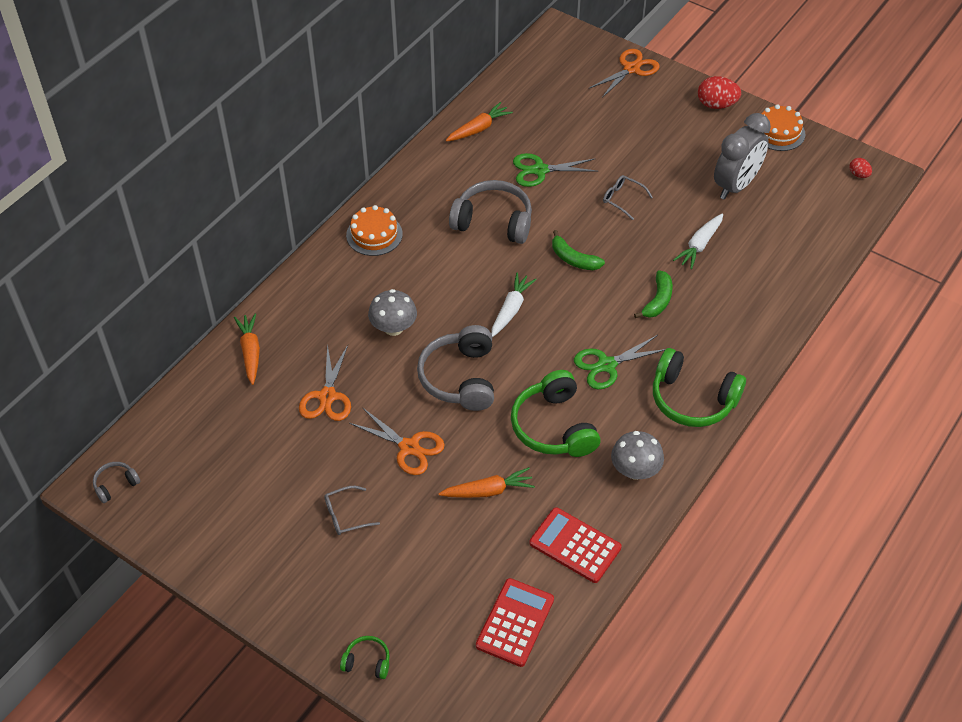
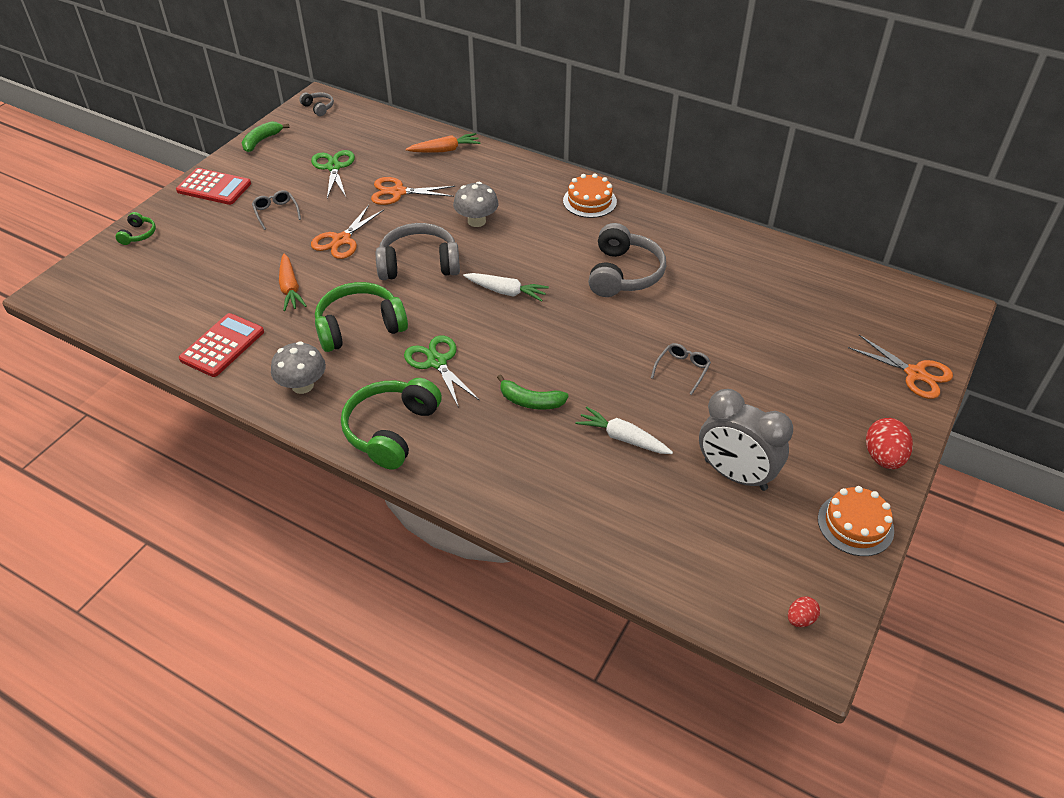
camera: 85 degrees right, 5 degrees down
orange carrot [446,102,513,141] -> none
red calculator [476,578,554,667] -> red calculator moved to [176,168,251,205]
green scissors [513,153,599,187] -> green scissors moved to [311,150,355,198]
green banana [552,230,605,270] -> green banana moved to [242,121,289,152]

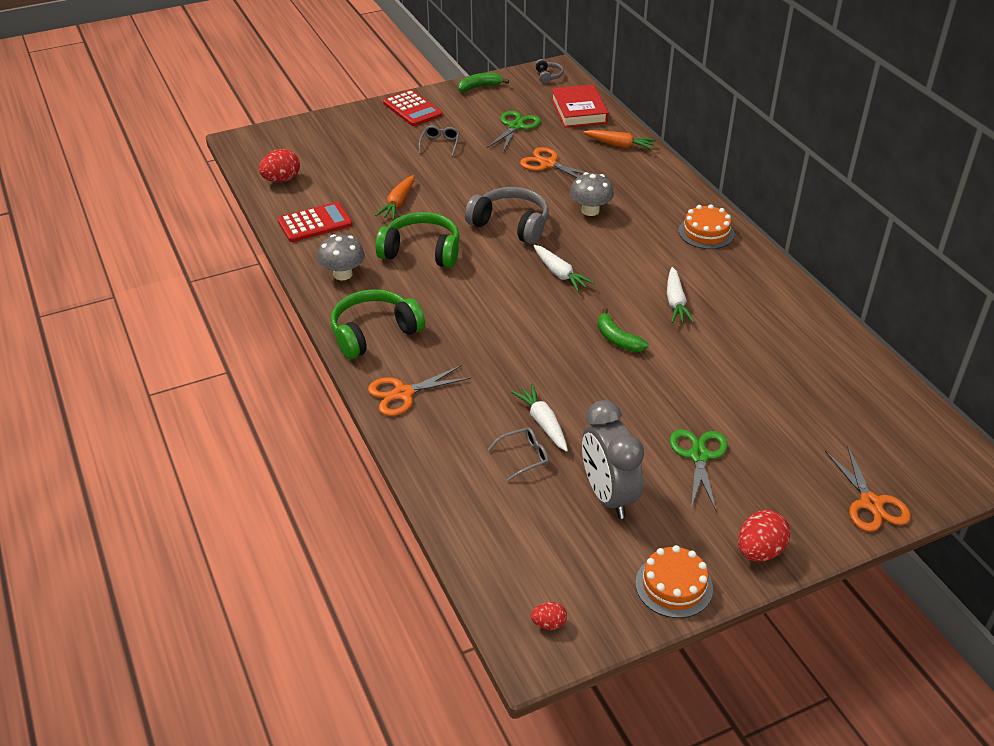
camera: 35 degrees right, 5 degrees down
green headphones [116,212,156,245] -> none
orange scissors [311,205,384,259] -> orange scissors moved to [368,365,471,416]
green scissors [404,335,480,408] -> green scissors moved to [670,429,728,511]
green banana [497,374,569,410] -> green banana moved to [598,308,649,352]
grey headphones [588,223,666,297] -> white carrot [667,267,694,323]
grey glasses [651,343,711,395] -> grey glasses moved to [488,427,549,482]
none -> red egg [259,149,300,182]
none -> red book [551,84,608,128]

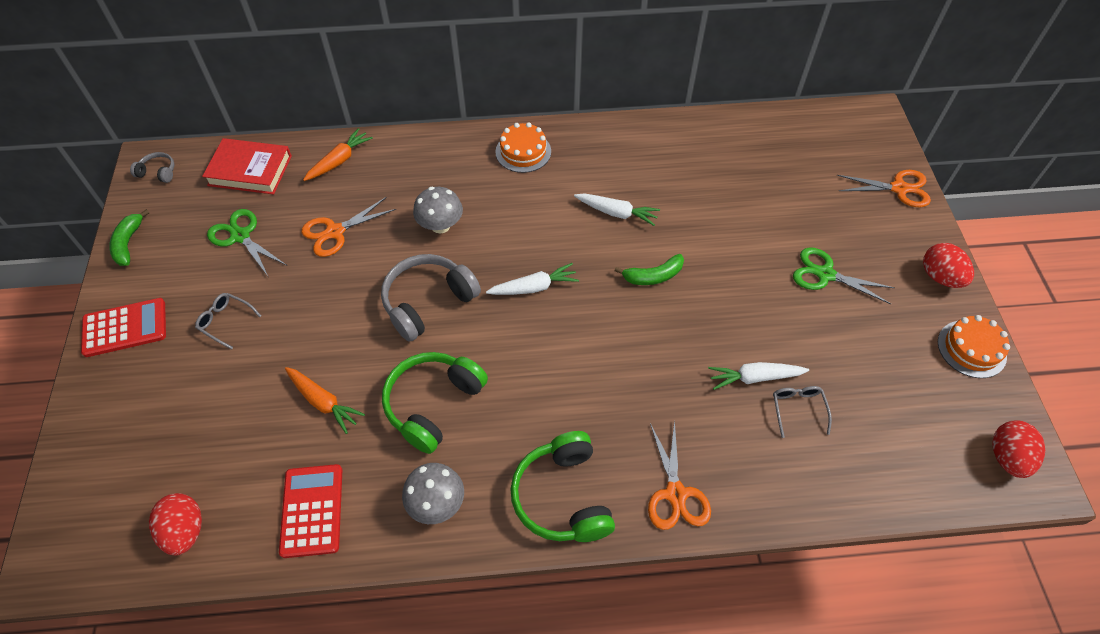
camera: 70 degrees left, 15 degrees up
red egg [531,602,567,630] -> red egg [992,420,1045,478], size x1.81
grey clock [582,400,644,519] -> none

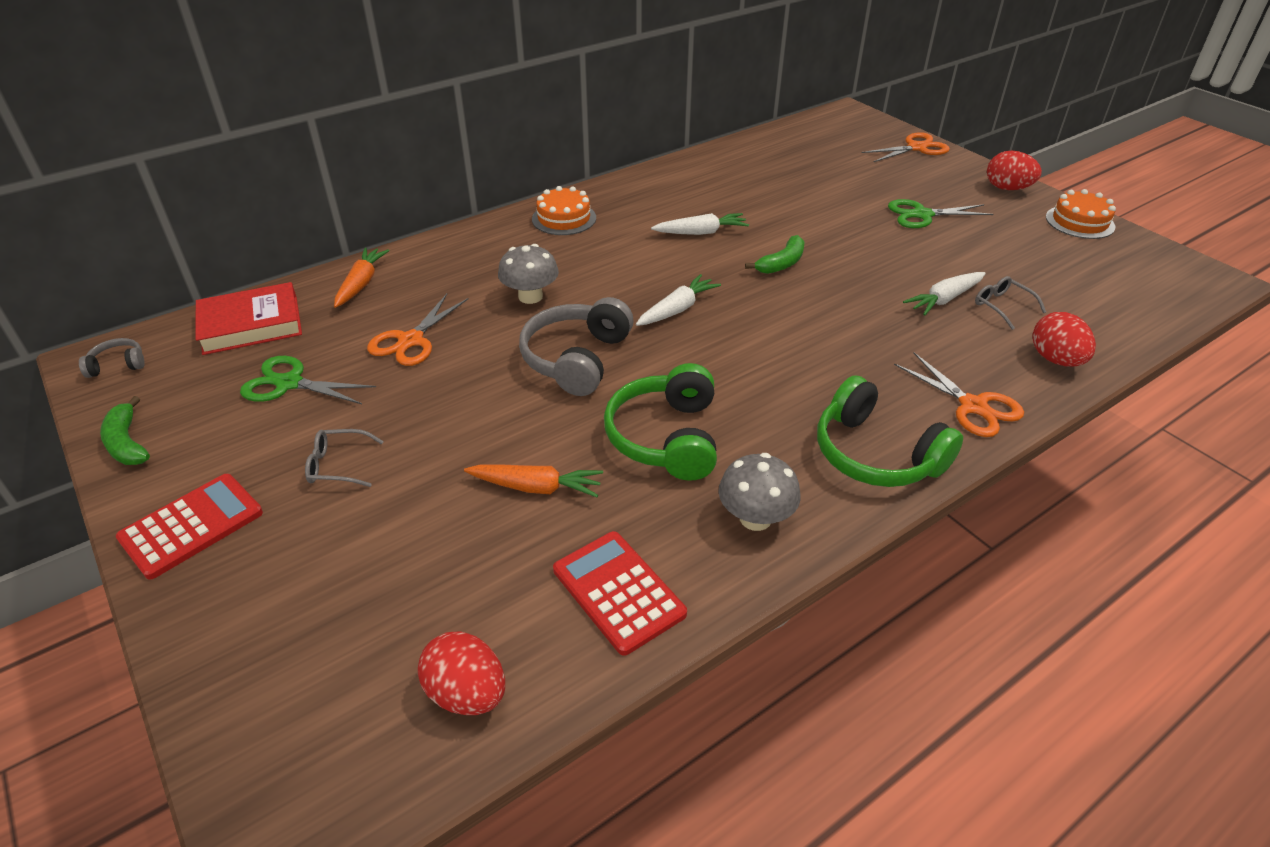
camera: 30 degrees left, 15 degrees down
red egg [992,420,1045,478] -> red egg moved to [1033,312,1096,366]

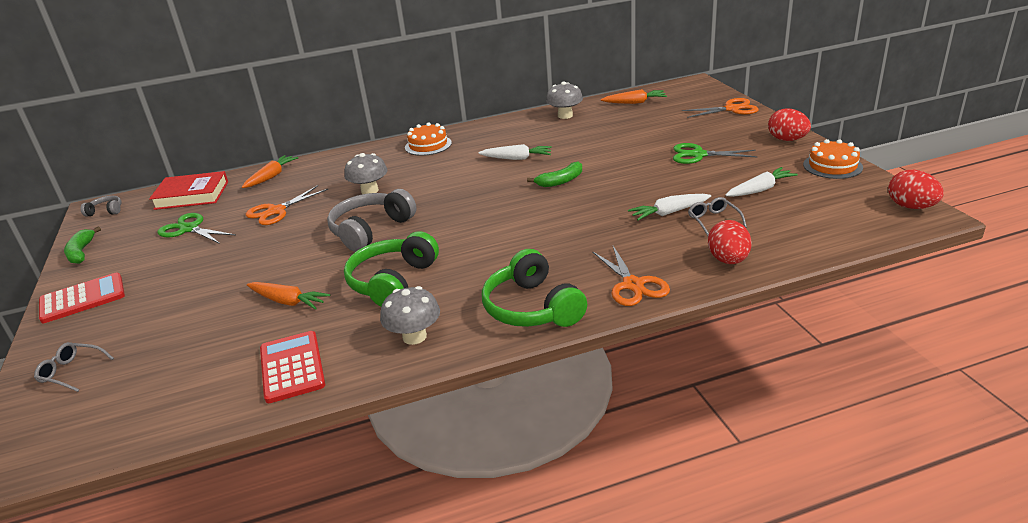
camera: 20 degrees right, 10 degrees down
grey glasses [305,429,384,487] -> grey glasses moved to [34,342,114,392]
red egg [418,632,505,715] -> red egg moved to [888,170,944,209]
white carrot [636,274,721,326] -> white carrot moved to [725,167,798,197]
none -> grey mushroom [546,82,583,119]
none -> orange carrot [601,89,667,104]

